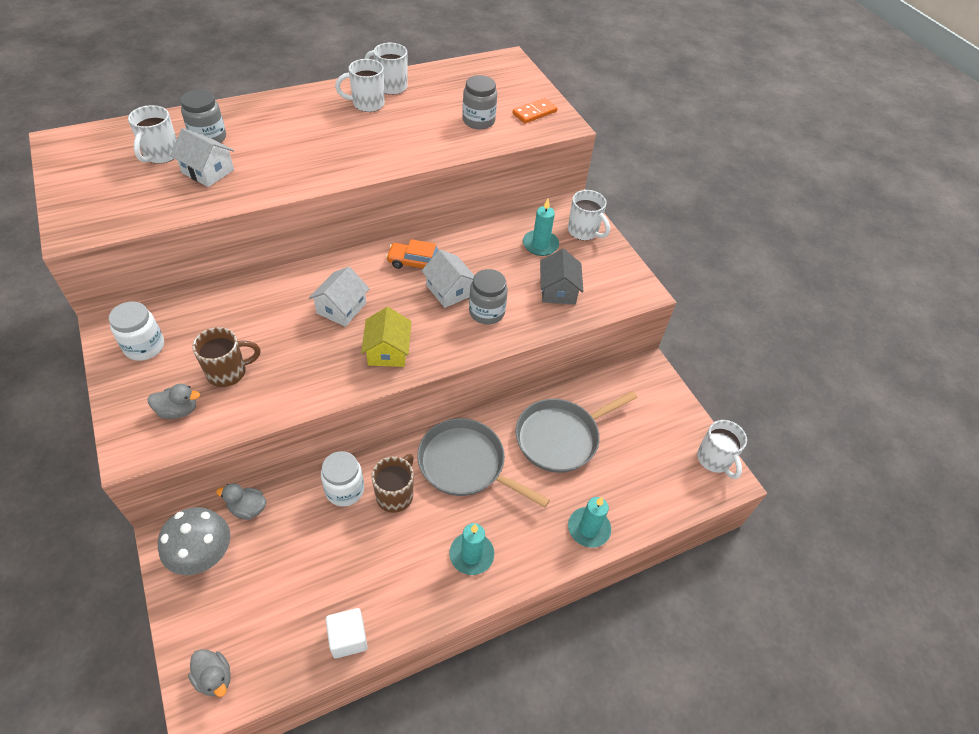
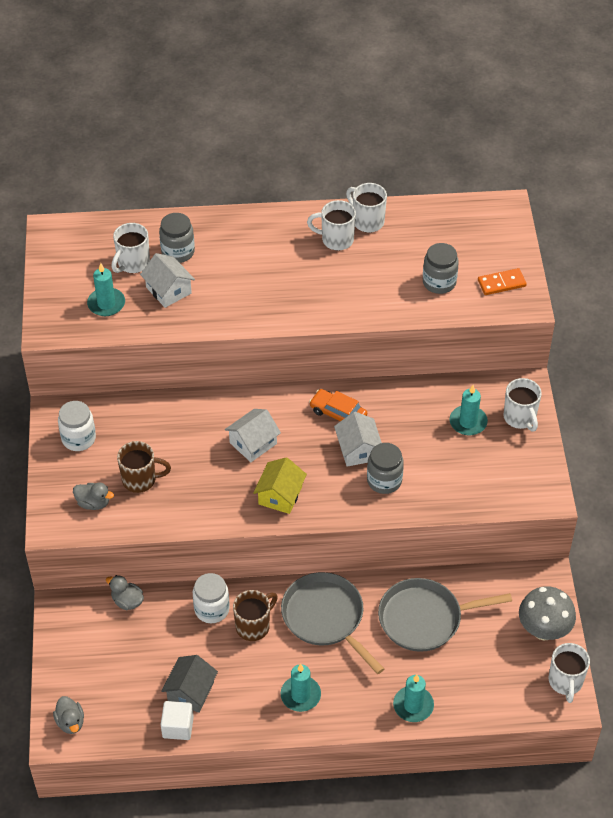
camera: 25 degrees right, 0 degrees up
grey mushroom [158,507,230,575] -> grey mushroom moved to [519,586,576,640]
grey house [540,249,583,305] -> grey house moved to [161,655,218,713]
none -> turquoise candle [87,263,125,316]

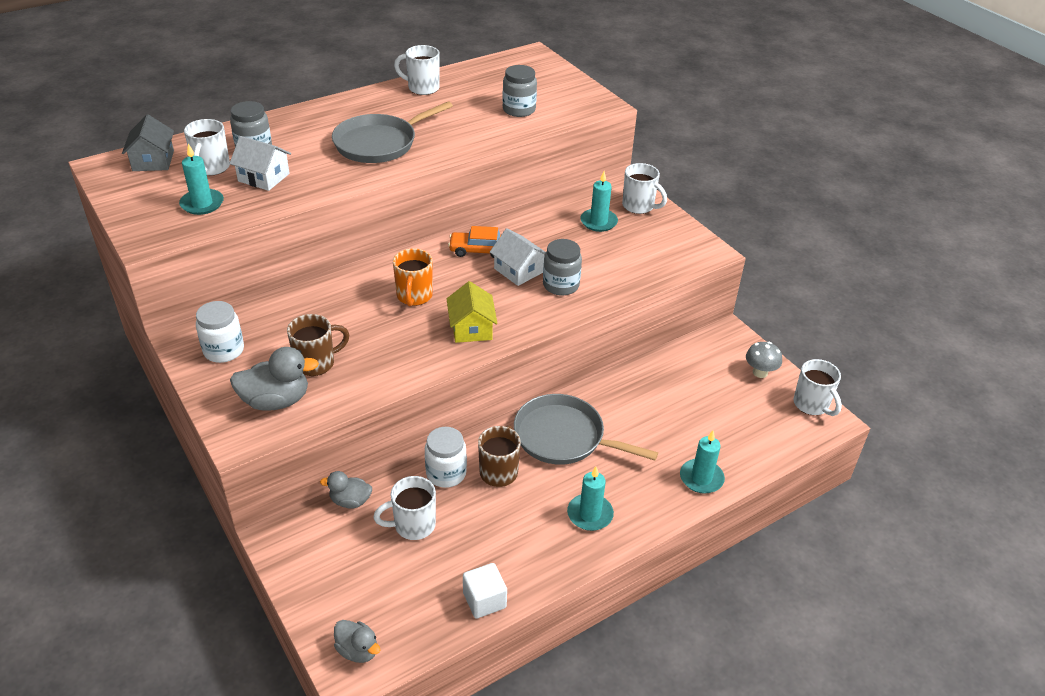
camera: 30 degrees left, 10 degrees down
grey duck [73,482,114,510] -> grey duck [230,347,319,411], size x1.63
grey house [161,655,218,713] -> grey house moved to [122,114,174,171]
white house [225,409,281,462] -> orange mug [393,248,433,306]
white mug [307,200,356,251] -> white mug moved to [373,476,436,540]
grey pan [378,578,512,652] -> grey pan moved to [332,101,453,163]
orange domino [478,268,527,295] -> none
grey mushroom [519,586,576,640] -> grey mushroom [746,342,782,378], size x0.63

